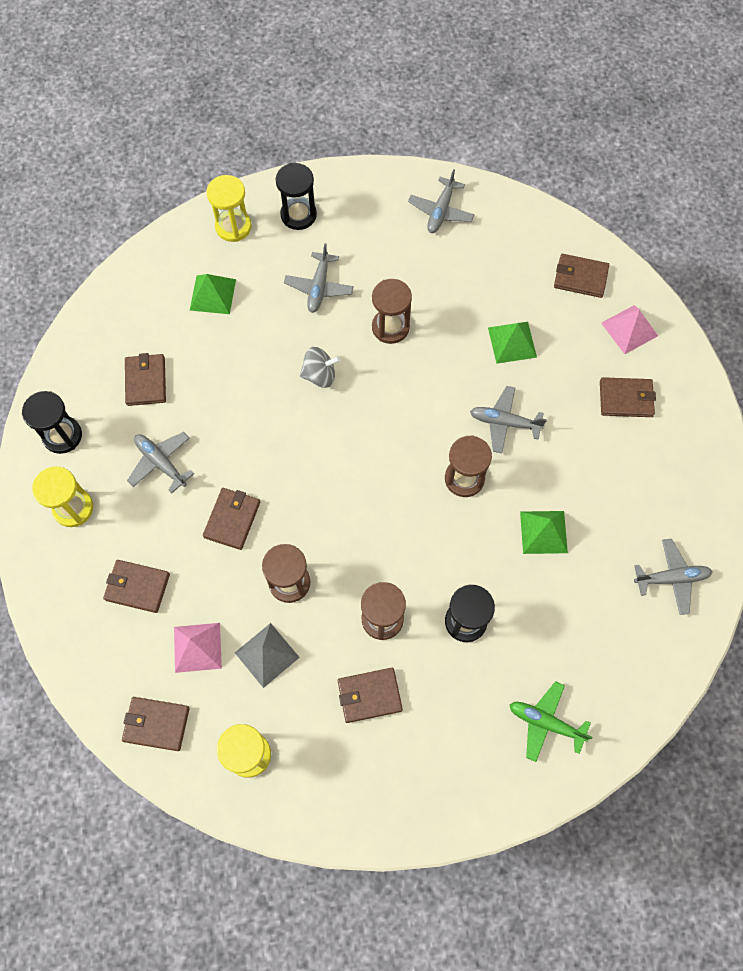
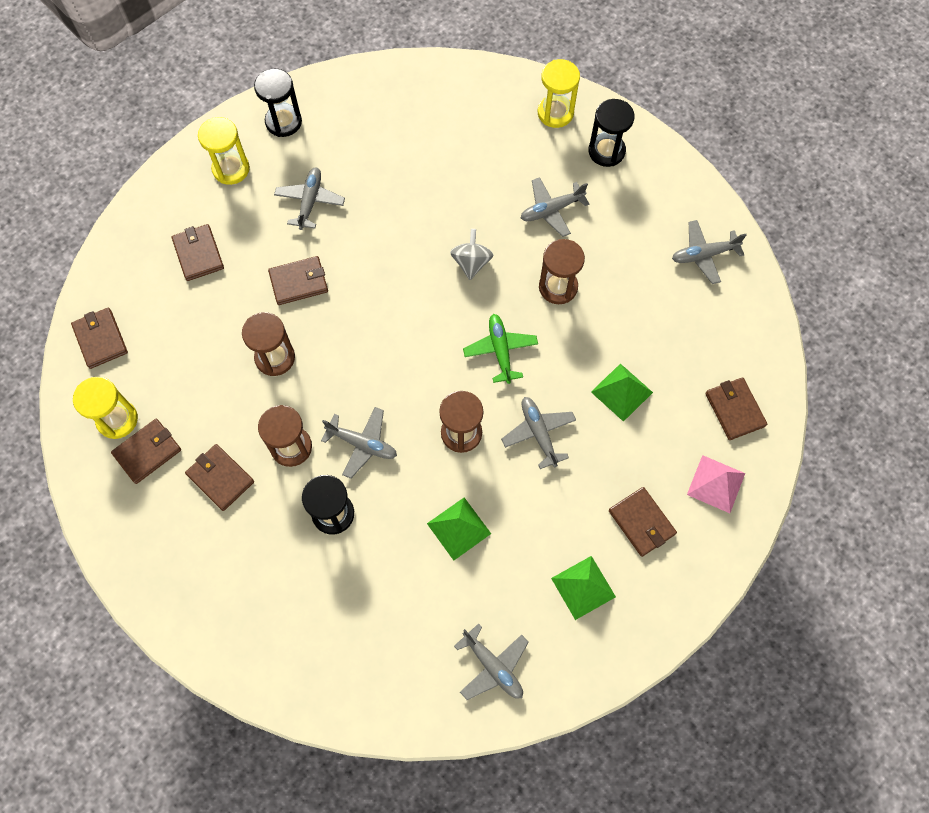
camera: 55 degrees right, 0 degrees up
brown wallet [125,353,166,406] -> brown wallet moved to [111,419,181,484]
pink pyramid [174,623,222,673] -> none
green pyramid [190,274,236,314] -> green pyramid moved to [551,556,616,620]
grey pyramid [235,623,300,688] -> none
grey spinning top [300,347,340,388] -> grey spinning top turned 135 degrees counterclockwise [450,229,493,280]
green plane [510,681,592,762] -> green plane moved to [463,314,538,384]
none -> grey plane [321,407,397,479]

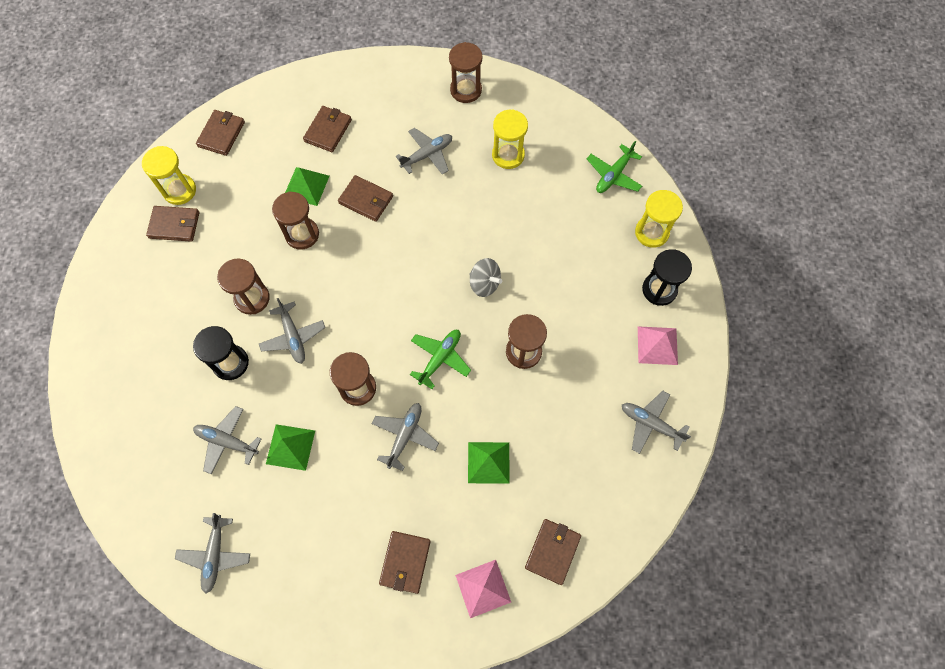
camera: 45 degrees right, 0 degrees up
brown wallet [185,444,254,511] -> none
yellow hourglass [198,117,250,185] -> yellow hourglass moved to [492,109,528,169]
black hourglass [254,68,302,137] -> brown hourglass [449,42,482,103]
grey spinning top [450,229,493,280] -> grey spinning top turned 75 degrees clockwise [469,258,502,297]
grey plane [521,177,590,237] -> grey plane moved to [193,406,261,474]
green pyramid [551,556,616,620] -> green pyramid moved to [285,167,329,206]
none -> green plane [587,141,642,193]
none -> pink pyramid [638,326,678,365]

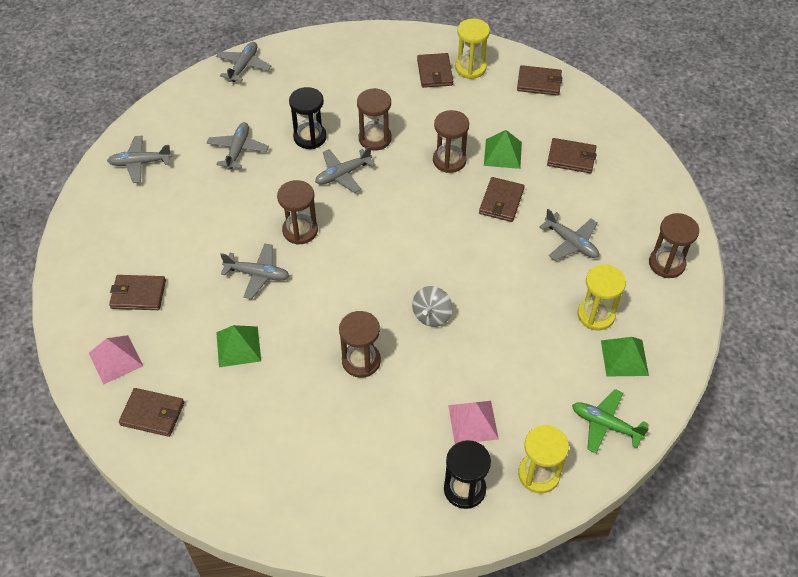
camera: 80 degrees right, 15 degrees down
green pyramid [266,424,315,471] -> green pyramid moved to [601,337,649,377]
green plane [410,330,471,389] -> none
grey plane [622,391,691,454] -> grey plane moved to [216,42,271,82]
pink pyramid [638,326,678,365] -> pink pyramid moved to [448,401,499,444]

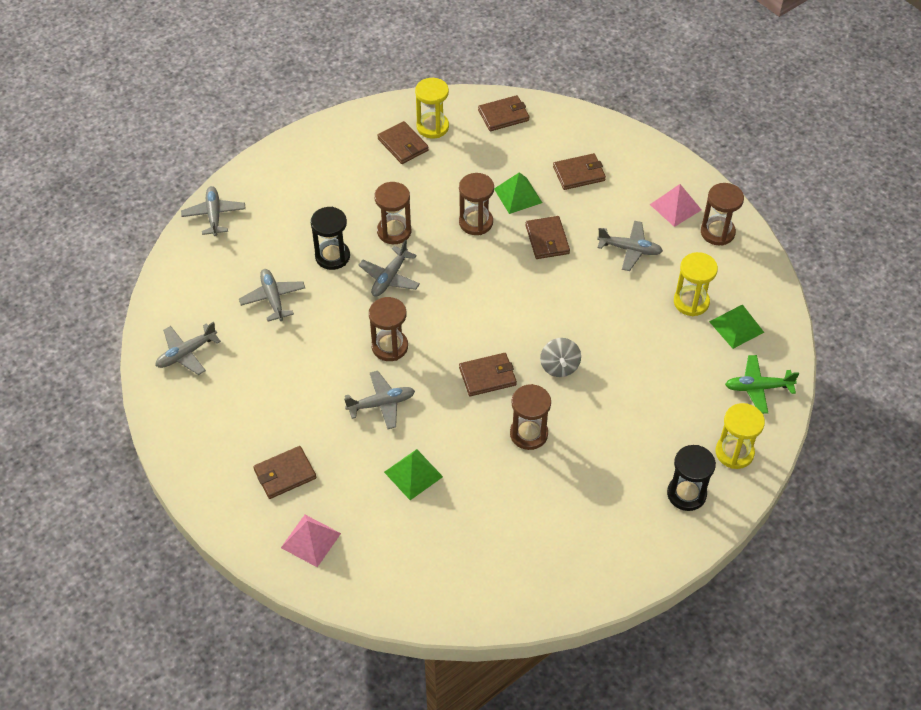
camera: 30 degrees left, 0 degrees up
brown wallet [119,388,184,437] -> brown wallet moved to [459,353,517,396]
pink pyramid [448,401,499,444] -> pink pyramid moved to [650,184,701,227]

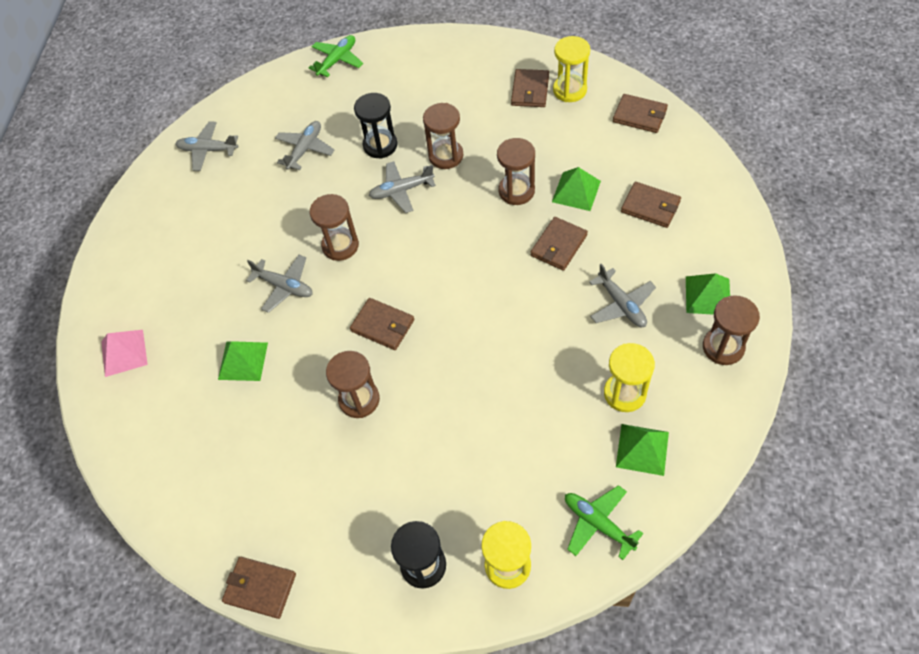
camera: 50 degrees right, 5 degrees up
grey plane [181,186,246,236] -> green plane [309,35,363,77]
brown wallet [253,446,316,499] -> brown wallet moved to [222,557,296,619]
grey spinning top [540,338,581,377] -> none
pink pyramid [650,184,701,227] -> green pyramid [686,273,730,315]

